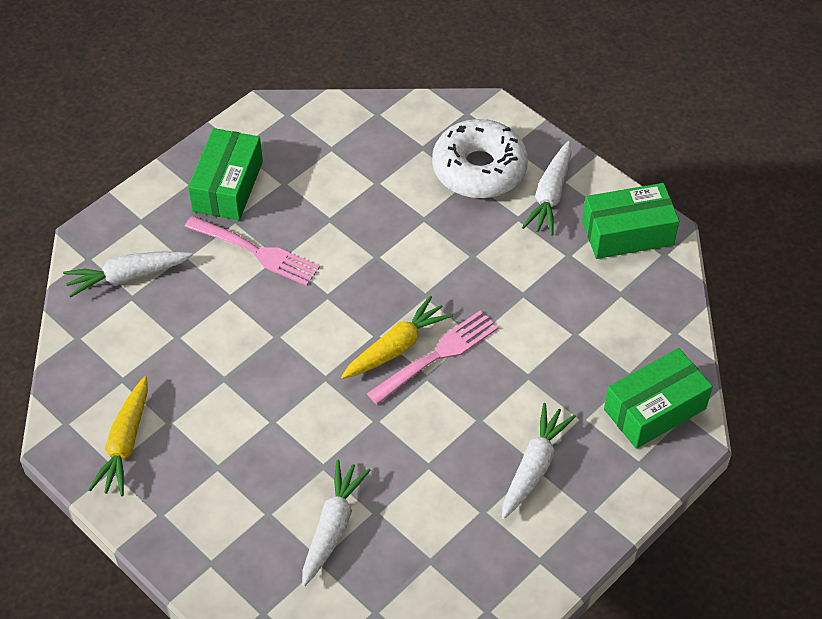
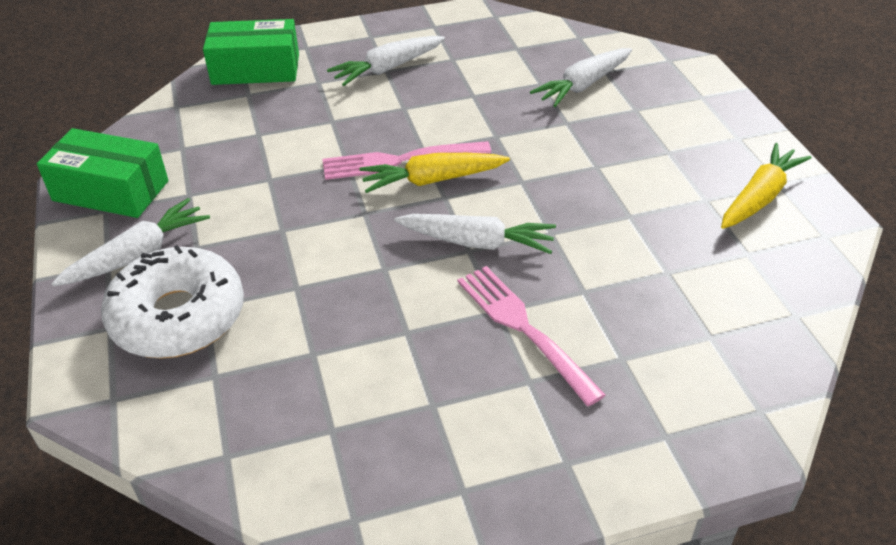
camera: 150 degrees left, 10 degrees down
white carrot [63,251,192,298] -> white carrot moved to [394,214,556,254]
green box [188,128,263,220] -> none

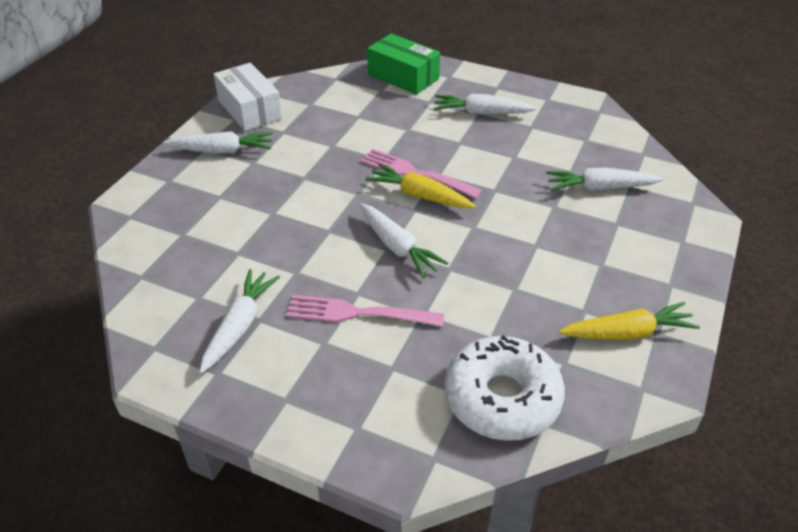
camera: 40 degrees right, 0 degrees up
green box [37,128,169,218] -> white box [214,63,282,131]
white donut [101,245,244,359] -> white donut moved to [444,335,565,441]
pink fork [457,266,606,406] -> pink fork turned 90 degrees counterclockwise [286,295,444,327]
none -> white carrot [199,269,280,374]

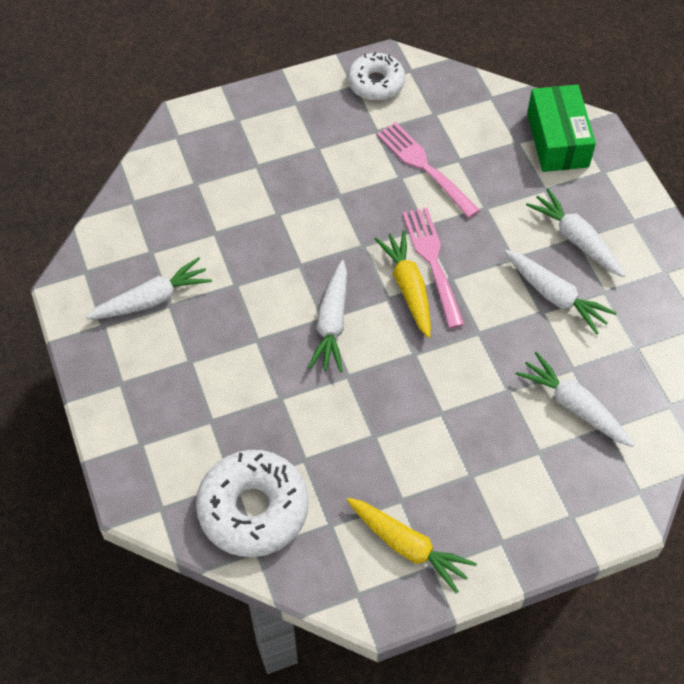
camera: 45 degrees right, 15 degrees up
white carrot [163,131,273,154] -> white carrot moved to [504,250,616,335]
white box [214,63,282,131] -> white donut [348,52,405,101]
pink fork [286,295,444,327] -> pink fork moved to [377,122,480,218]

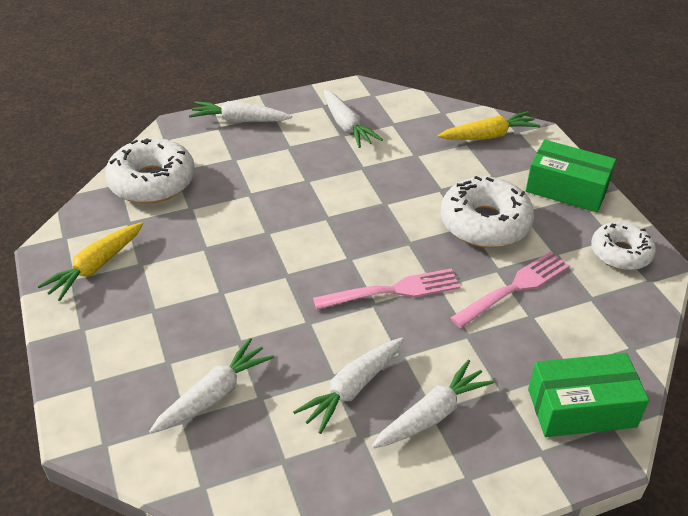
camera: 90 degrees right, 15 degrees down
white carrot [308,260,347,372] -> white carrot moved to [189,101,292,122]
yellow carrot [375,230,431,338] -> yellow carrot moved to [438,111,540,140]
none -> white donut [440,176,534,248]
none -> green box [526,140,616,212]

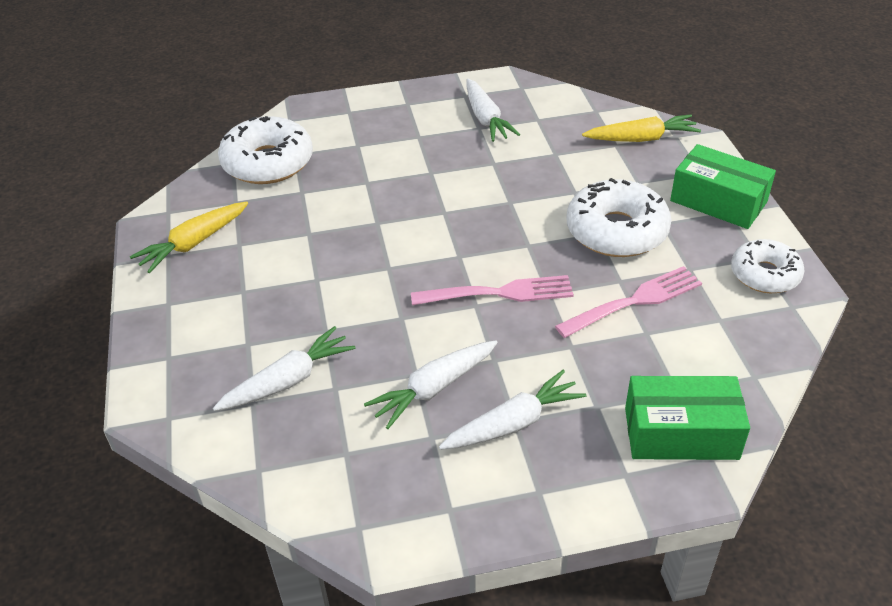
camera: 10 degrees right, 0 degrees up
white carrot [189,101,292,122] -> none

